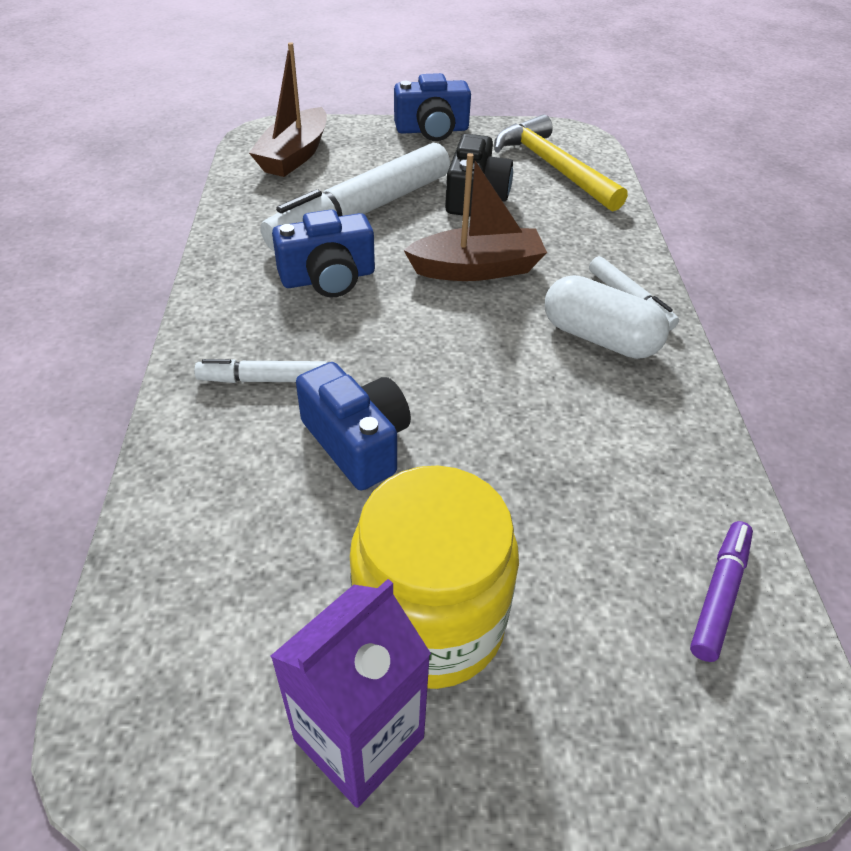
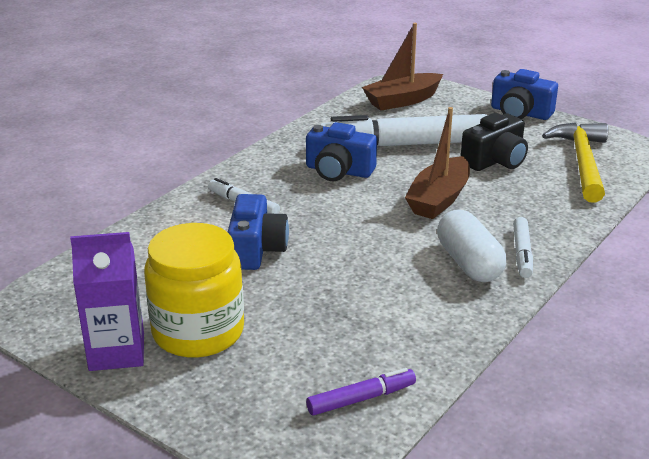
camera: 40 degrees right, 15 degrees down
brown boat [403,153,547,281] -> brown boat turned 90 degrees clockwise [405,107,470,219]

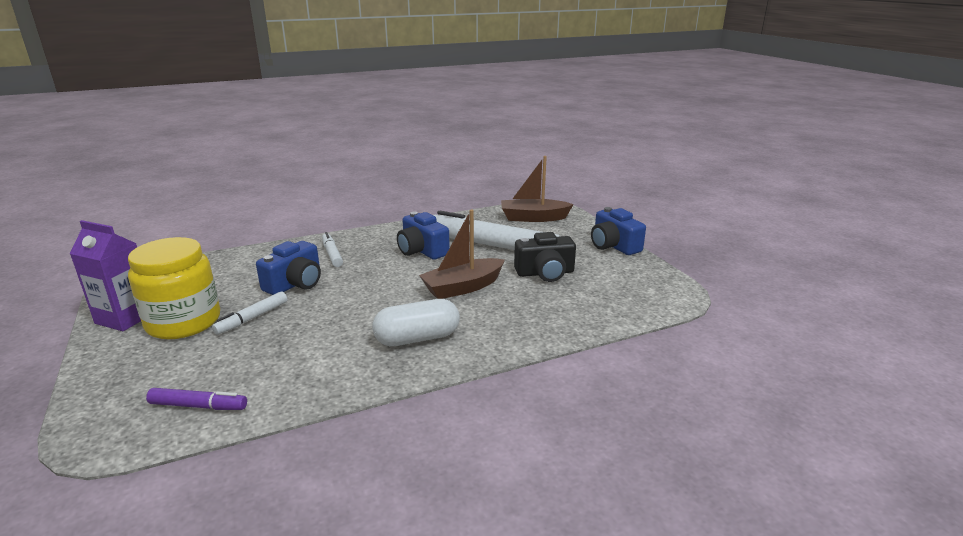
camera: 30 degrees right, 5 degrees down
white capsule [437,210,506,282] -> white capsule turned 60 degrees clockwise [372,299,460,346]
white marker [513,217,533,278] -> white marker moved to [212,291,287,335]
yellow hammer [542,122,608,203] -> none

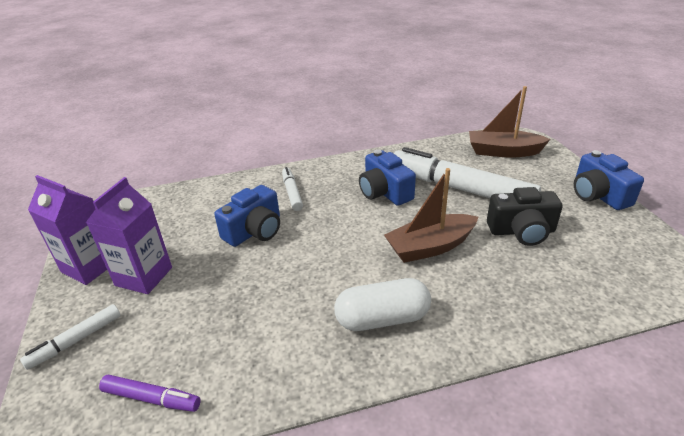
camera: 10 degrees right, 10 degrees up
yellow jar [128,237,220,339] -> purple carton [86,177,172,294]
white marker [212,291,287,335] -> white marker moved to [20,304,121,370]

